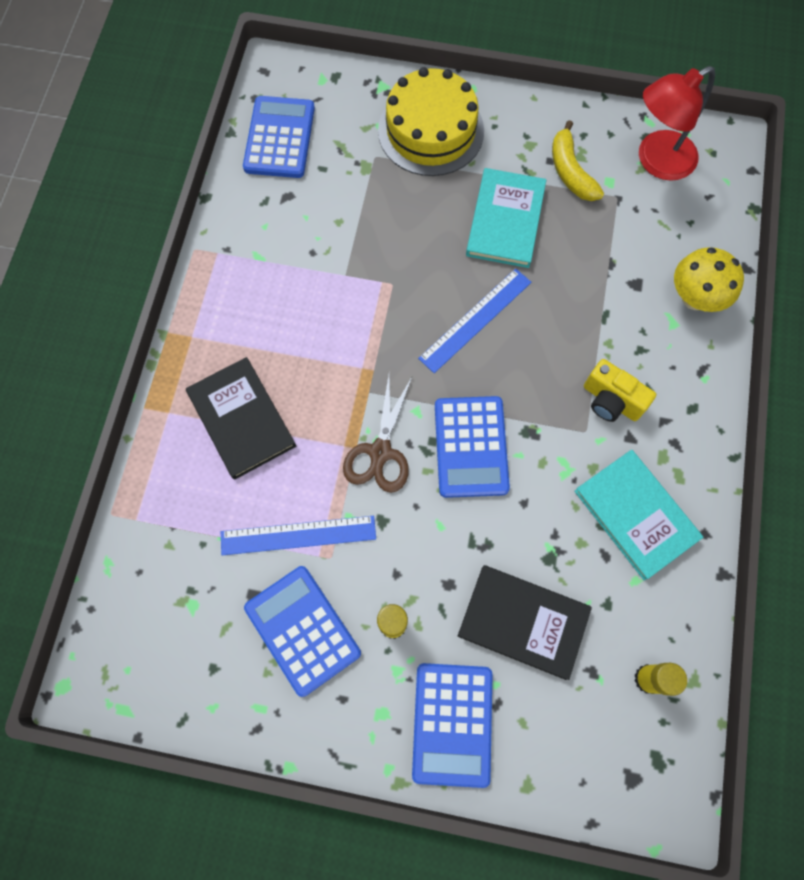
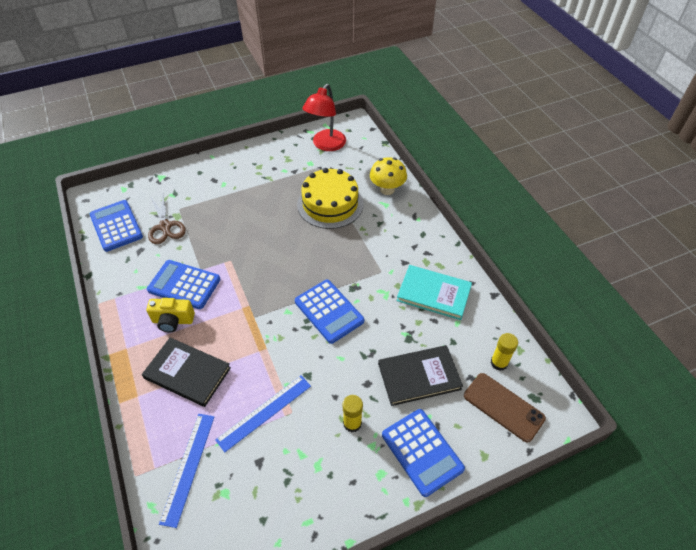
camera: 35 degrees left, 20 degrees down
blue calculator [244,566,361,697] -> blue calculator moved to [147,260,221,309]
brown scissors [343,375,412,493] -> brown scissors moved to [148,194,186,244]
yellow cake [378,67,484,176] -> yellow cake moved to [297,168,363,229]
blue ruler [418,268,531,373] -> blue ruler moved to [159,414,214,528]
turquoise book [466,168,546,268] -> none
yellow banana [552,120,604,201] -> none
yellow camera [584,359,656,422] -> yellow camera moved to [146,298,195,333]
none -> brown phone [464,373,546,442]

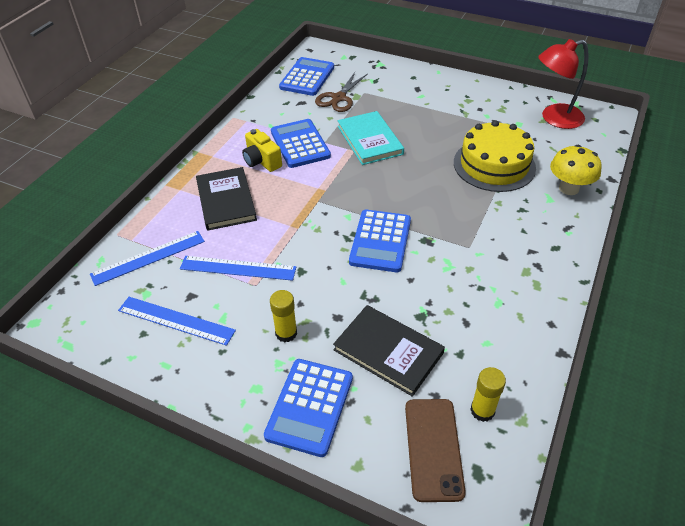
camera: 50 degrees right, 5 degrees down
turquoise book [397,265,472,320] -> turquoise book moved to [338,111,404,165]
none -> blue ruler [118,297,236,346]

